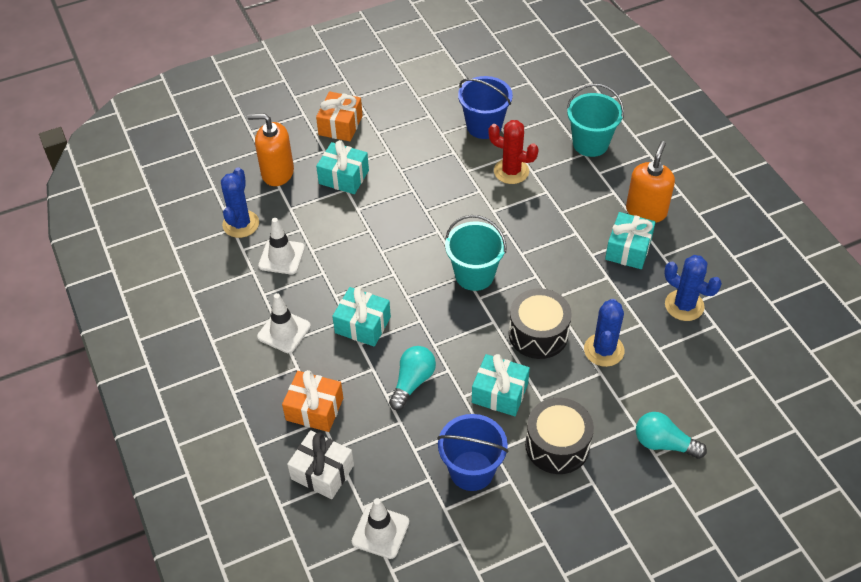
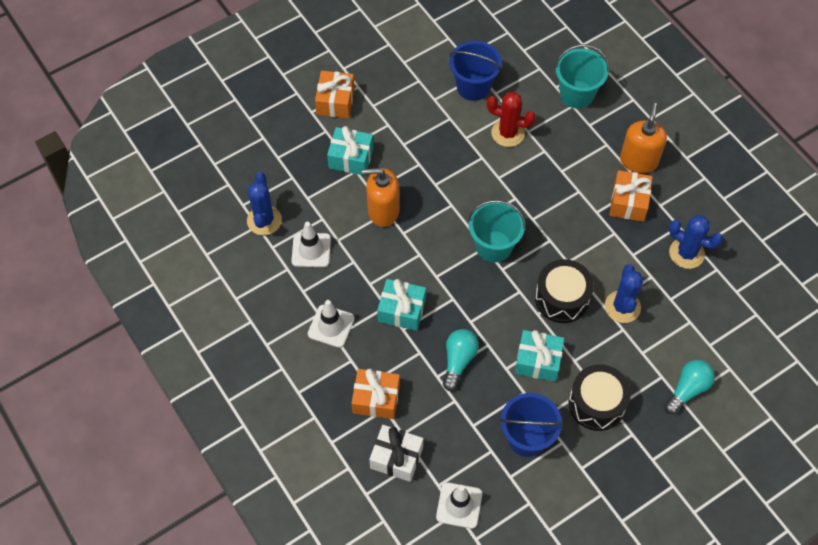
camera: 10 degrees left, 10 degrees up
orange soap dispenser [247,114,294,186] -> orange soap dispenser moved to [362,168,400,227]
turquoise gift [605,212,656,269] -> orange gift [609,170,653,222]
turquoise light bulb [636,412,707,459] -> turquoise light bulb turned 120 degrees clockwise [664,360,715,414]

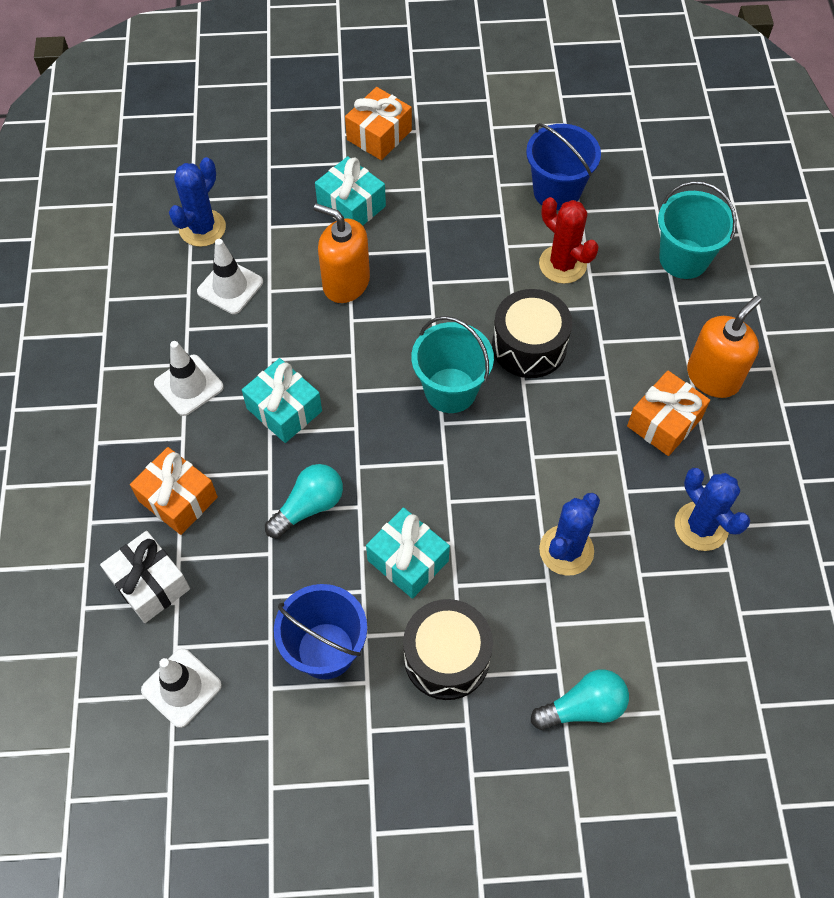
camera: 30 degrees right, 0 degrees up
black drum [535,259,594,323] -> black drum moved to [492,289,572,378]

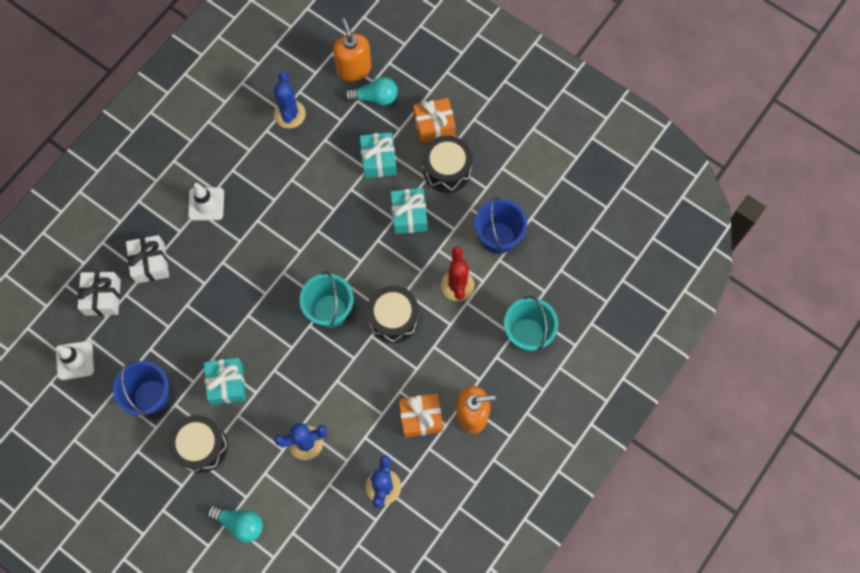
camera: 40 degrees right, 10 degrees up
orange gift [130,447,218,535] -> white gift [126,235,169,283]
blue cactus [169,157,226,247] -> blue cactus turned 75 degrees counterclockwise [274,72,306,128]
white traffic cone [197,239,263,314] -> none
turquoise gift [242,358,322,443] -> turquoise gift moved to [391,188,427,234]
turquoise light bulb [265,464,343,539] -> turquoise light bulb moved to [344,77,398,105]
orange soap dispenser [314,203,370,303] -> orange soap dispenser moved to [333,19,371,81]
none -> black drum [423,135,473,193]

